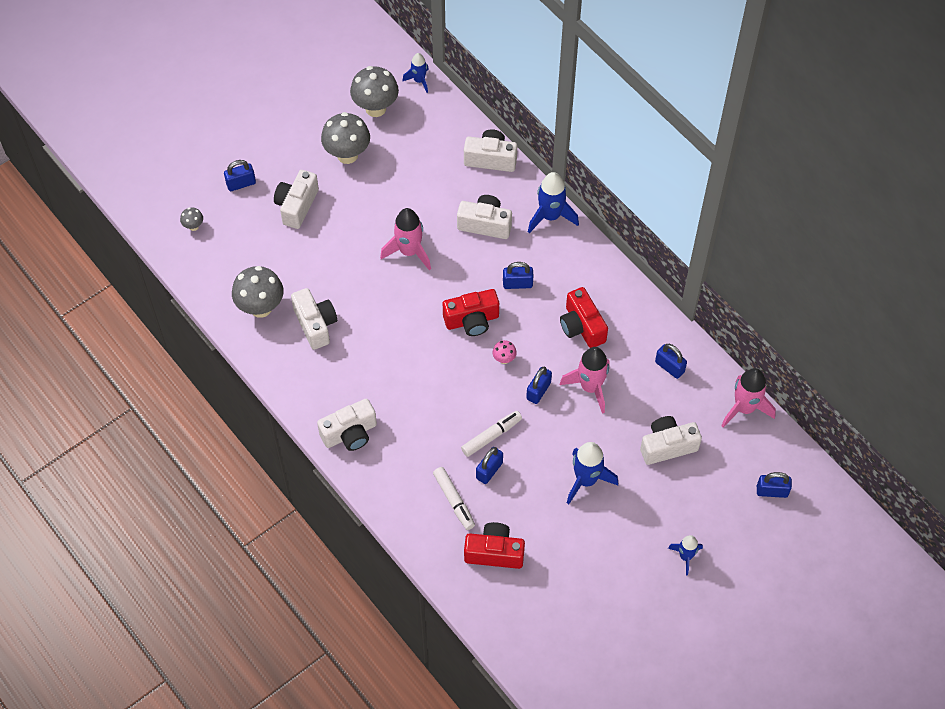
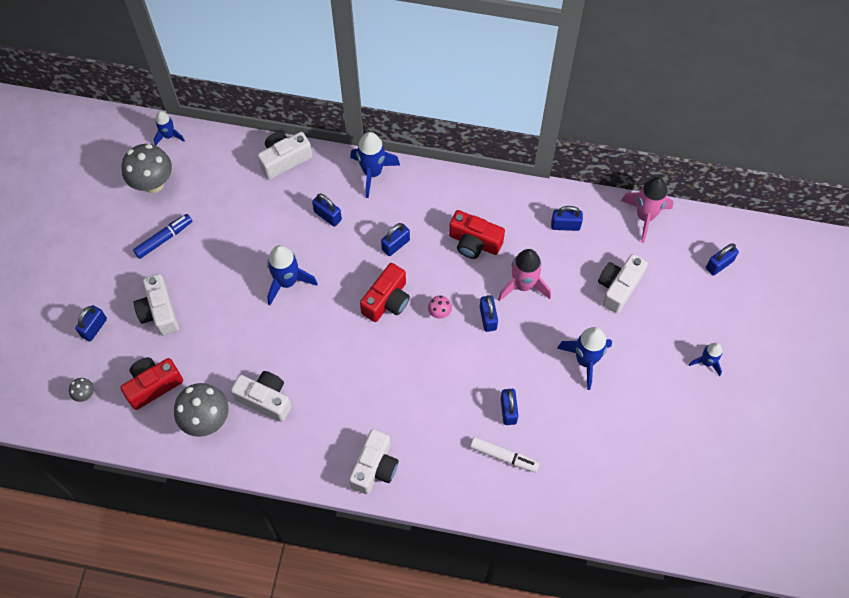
camera: 40 degrees left, 5 degrees up
grey mushroom [321,112,370,164] -> blue marker [133,214,192,259]
pink rocket [380,208,431,270] -> blue rocket [267,245,318,305]
white camera [457,195,512,239] -> blue padlock [312,194,342,227]
white marker [461,411,522,457] -> none
red camera [464,522,525,569] -> red camera moved to [120,357,183,410]

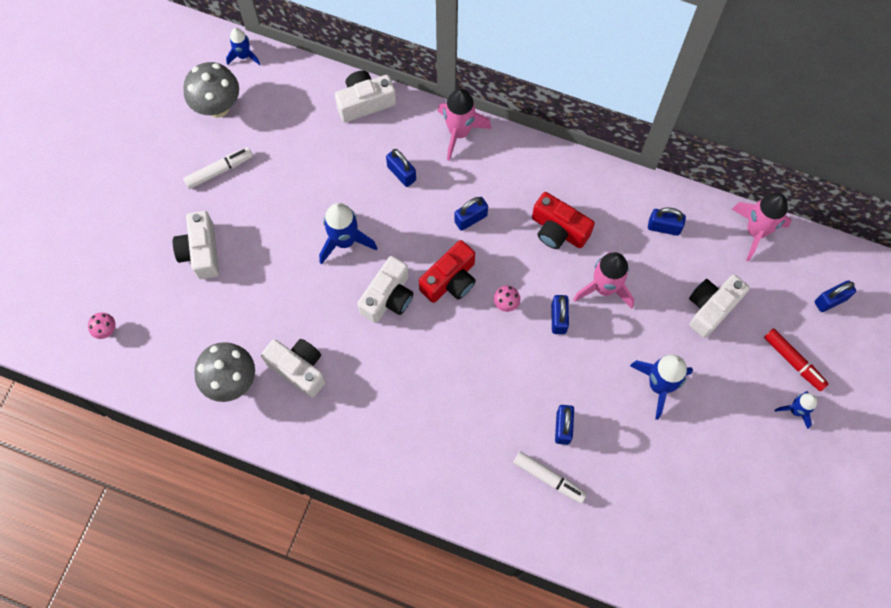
camera: 10 degrees right, 5 degrees up
grey mushroom [69,378,94,402] -> pink mushroom [88,313,116,339]
blue padlock [75,305,107,341] -> none
red camera [120,357,183,410] -> none
blue marker [133,214,192,259] -> white marker [183,147,253,189]
white camera [349,429,399,494] -> white camera moved to [357,256,414,323]
blue rocket [350,132,400,198] -> pink rocket [438,89,491,161]
none -> red marker [764,328,829,391]

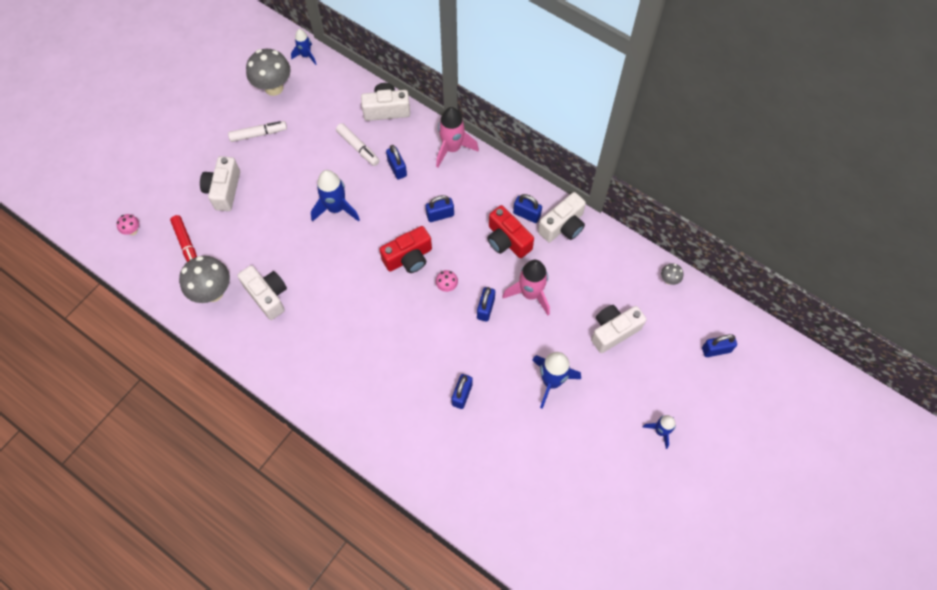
camera: 15 degrees right, 5 degrees down
white camera [357,256,414,323] -> white camera moved to [538,192,586,243]
white marker [513,451,587,503] -> white marker moved to [336,123,380,166]
blue padlock [648,207,686,236] -> blue padlock moved to [513,194,542,223]
pink rocket [732,193,791,261] -> grey mushroom [661,263,683,285]
red marker [764,328,829,391] -> red marker moved to [170,215,197,262]

